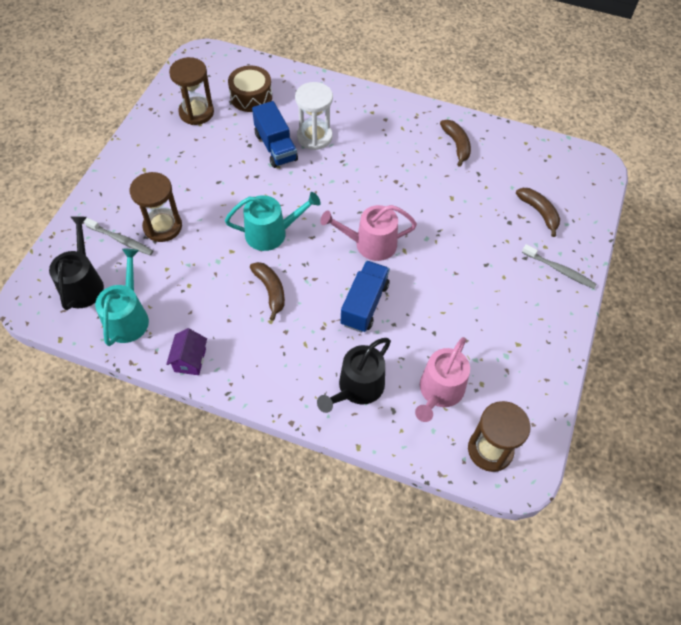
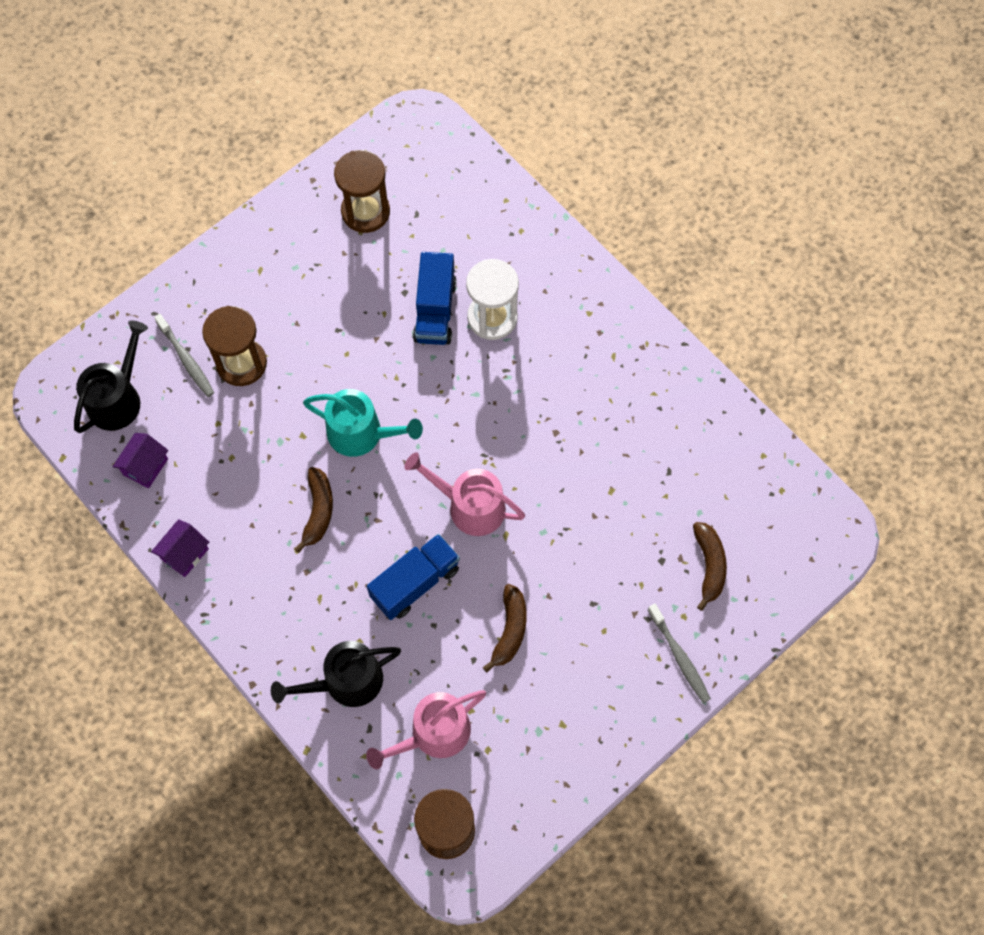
camera: 30 degrees right, 10 degrees up
turquoise watering can [95,249,149,346] -> purple house [112,433,168,488]
brown drum [228,66,272,112] -> none
brown banana [440,120,471,167] -> brown banana moved to [483,584,527,672]

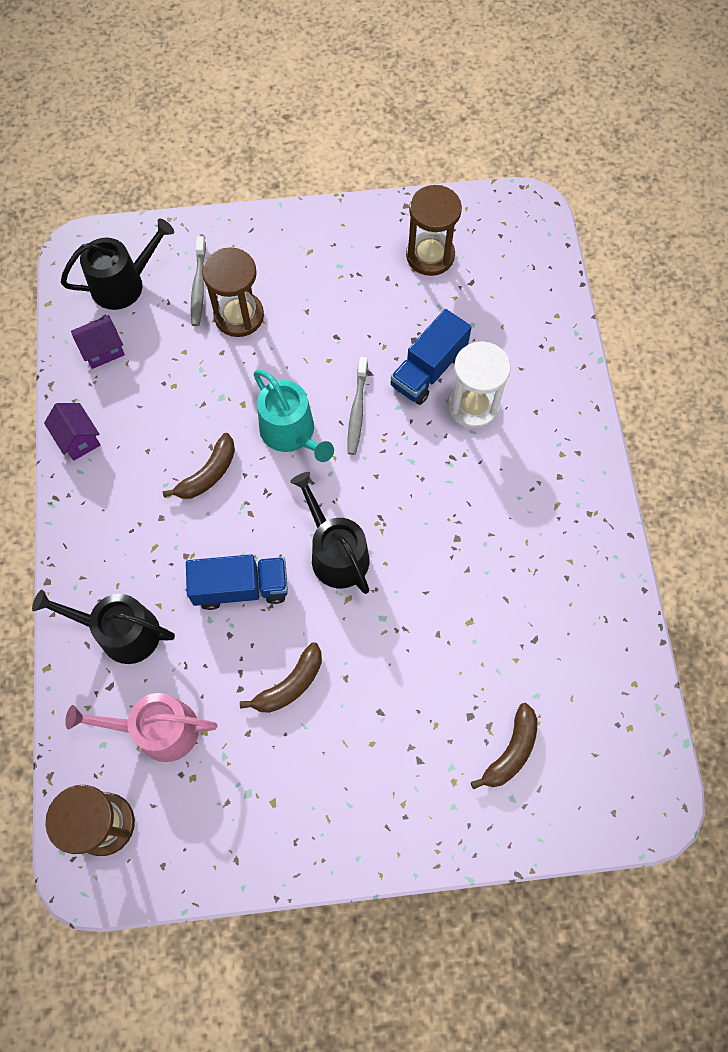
camera: 35 degrees right, 0 degrees up
purple house [151,519,209,577] -> purple house turned 75 degrees clockwise [44,403,101,461]
pink watering can [404,452,525,536] -> black watering can [290,472,369,594]
grey toothbrush [648,604,711,703] -> grey toothbrush moved to [347,357,368,455]

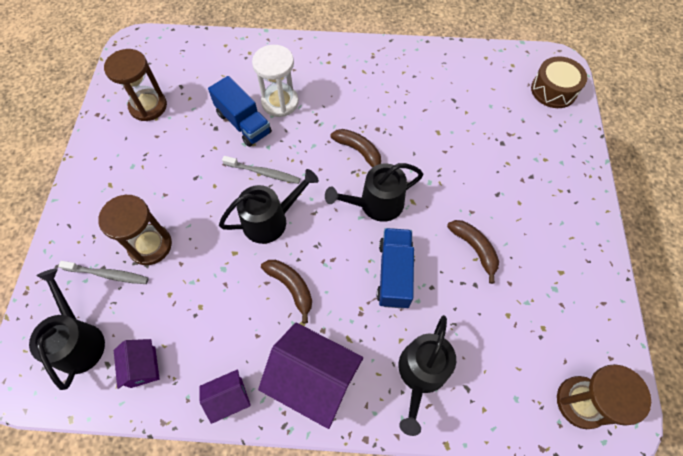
camera: 80 degrees left, 5 degrees down
pink watering can [65,693,218,762] -> none
turquoise watering can [254,370,334,462] -> black watering can [219,169,319,244]
brown banana [471,703,538,789] -> brown banana moved to [331,129,381,168]
none -> purple house [258,323,363,429]
none -> brown drum [531,56,587,108]

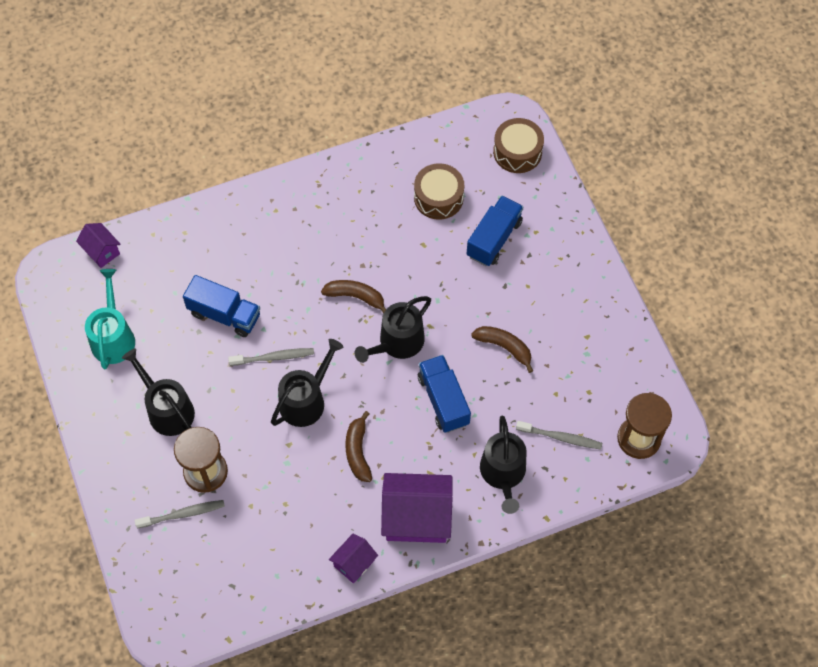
camera: 25 degrees left, 0 degrees up
black watering can [29,268,105,390] -> black watering can moved to [122,348,195,436]
brown hourglass [104,49,167,121] -> turquoise watering can [85,269,135,369]
purple house [114,339,160,389] -> purple house moved to [76,223,121,268]
white hourglass [252,45,299,117] -> none
brown banana [261,260,312,324] -> brown banana turned 120 degrees counterclockwise [345,411,372,482]
none -> brown drum [414,163,464,220]
none -> blue truck [467,196,523,266]
none -> grey toothbrush [516,421,602,449]

